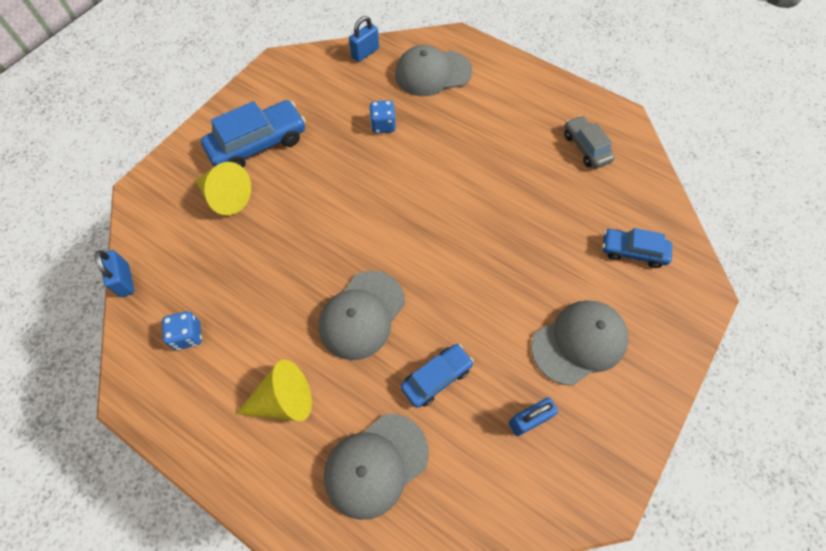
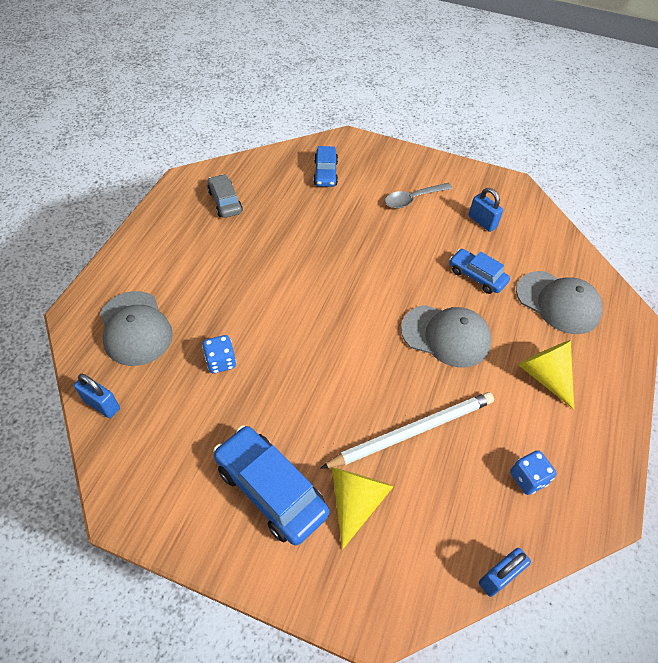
camera: 105 degrees left, 10 degrees down
grey cap [531,300,629,386] -> grey spoon [385,183,453,208]
grey car [564,115,615,169] -> grey car turned 105 degrees clockwise [207,174,243,218]
none -> white pencil [320,392,494,469]

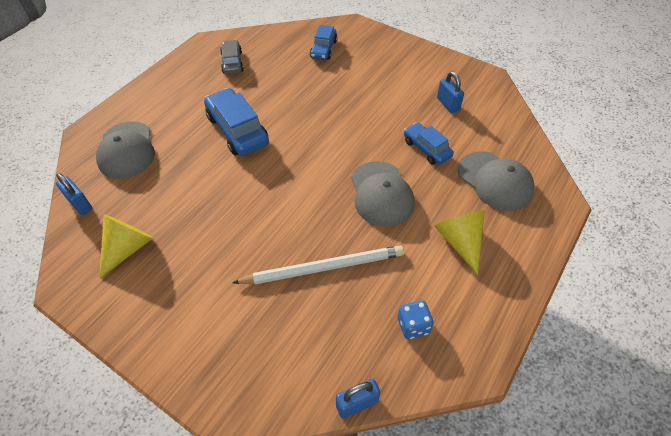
camera: 15 degrees right, 0 degrees up
blue dice [202,335,236,373] -> none
blue car [213,426,329,546] -> blue car moved to [204,88,269,156]
yellow cone [332,467,394,550] -> yellow cone moved to [99,214,153,279]
grey spoon [385,183,453,208] -> none
grey cap [401,305,492,368] -> grey cap turned 45 degrees clockwise [351,161,414,227]

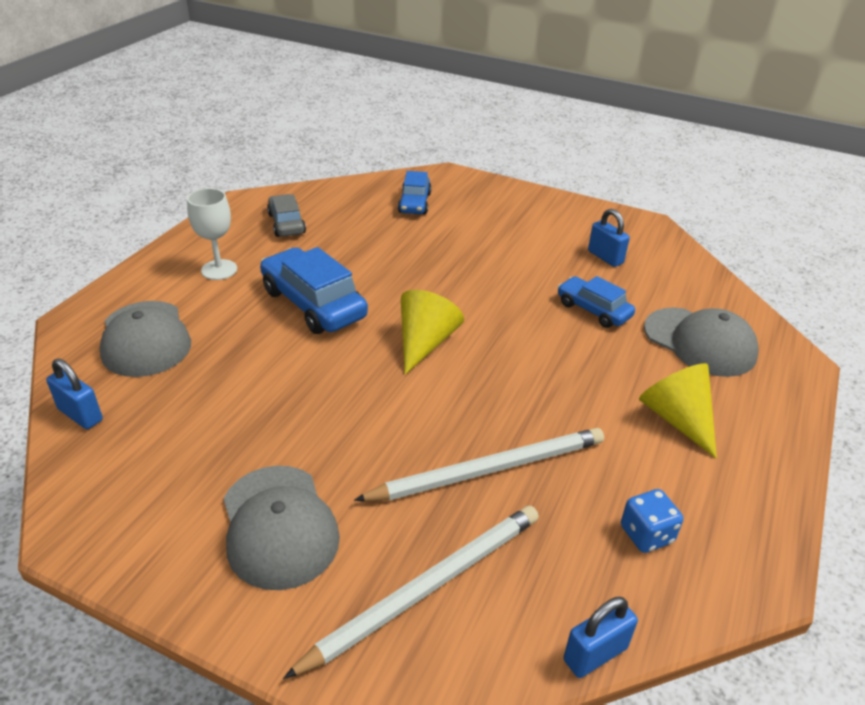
camera: 10 degrees left, 15 degrees down
yellow cone [99,214,153,279] -> yellow cone moved to [401,290,464,375]
grey cap [351,161,414,227] -> grey cap moved to [223,466,340,590]
none -> white goblet [187,188,237,280]
none -> white pencil [283,506,539,679]

